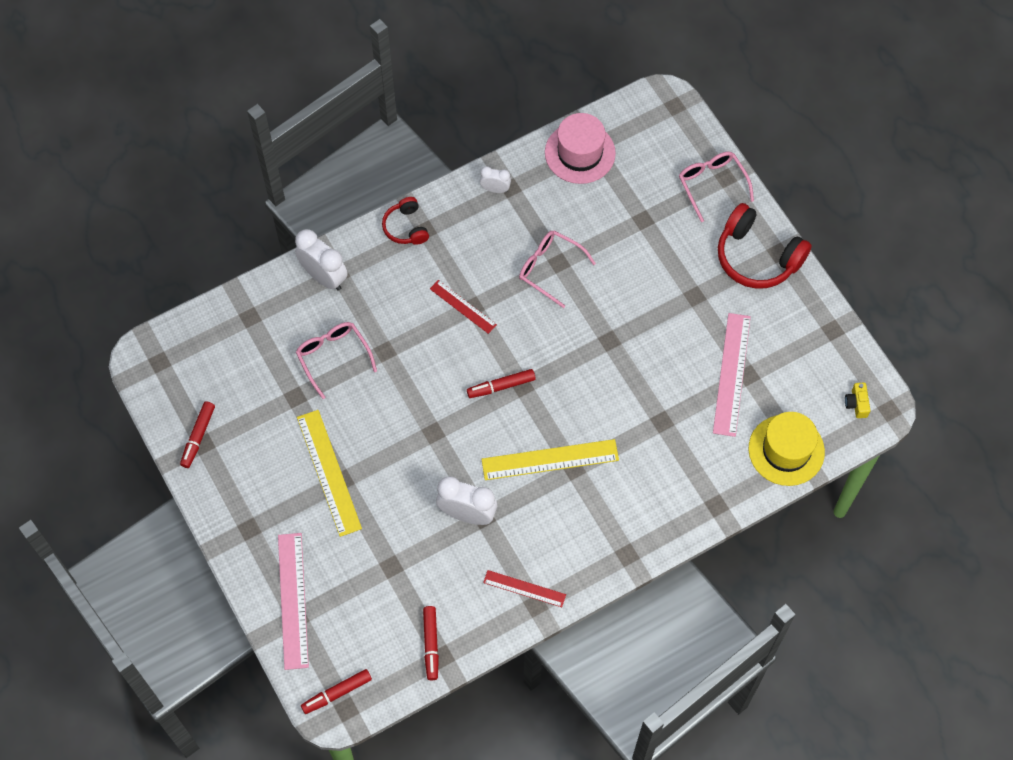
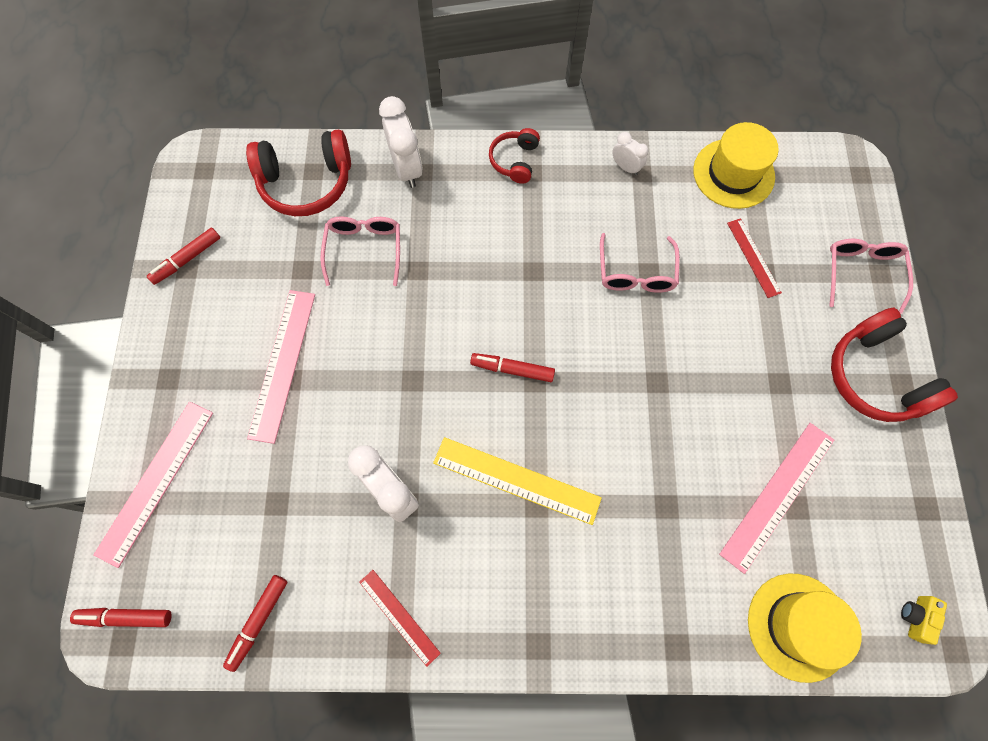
camera: 30 degrees right, 5 degrees up
yellow ruler [297,410,362,537] -> pink ruler [247,290,315,444]
red ruler [430,280,497,334] -> red ruler moved to [727,218,782,298]
pink glasses [519,231,596,308] -> pink glasses turned 150 degrees counterclockwise [600,233,680,293]
pink hat [545,113,616,184] -> yellow hat [693,122,779,209]
none -> red headphones [246,130,351,216]

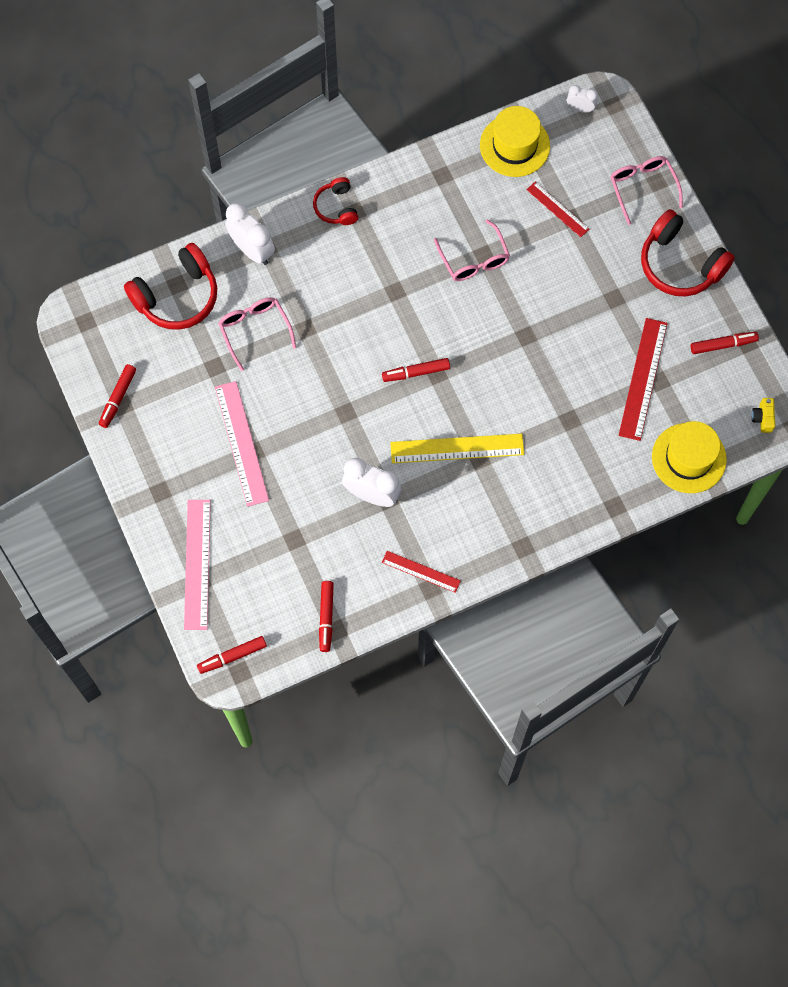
camera: 25 degrees left, 0 degrees up
white clock [612,132,649,175] -> white clock moved to [567,85,598,113]
pink ruler [719,423,834,574] -> red ruler [619,318,668,441]
none -> red marker [691,332,759,354]

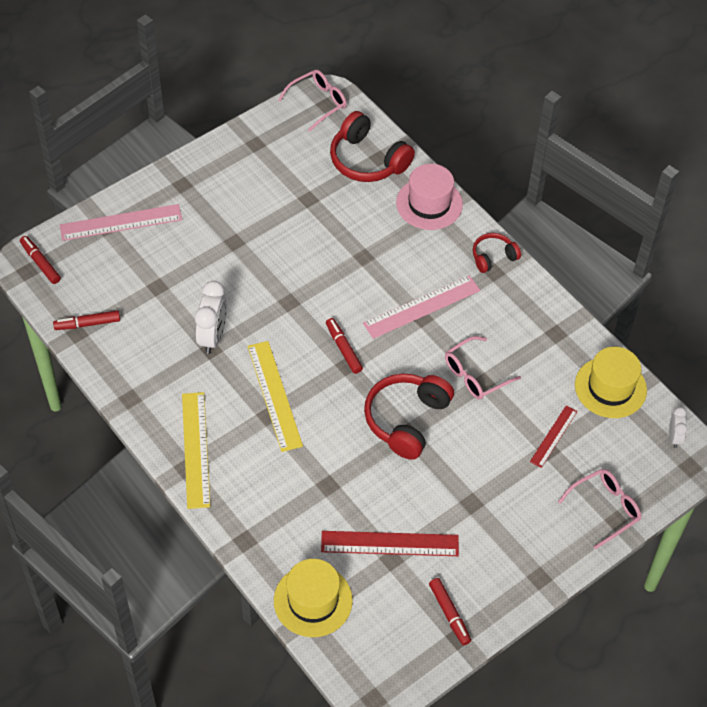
camera: 75 degrees right, 15 degrees down
red marker [99,364,136,428] -> none
pink ruler [215,381,269,507] -> pink ruler moved to [363,275,480,339]
pink glasses [218,297,296,371] -> pink glasses moved to [278,70,347,132]
white clock [225,203,275,265] -> pink hat [396,164,463,230]
red ruler [382,551,461,593] -> none
red headphones [641,209,735,296] -> red headphones moved to [364,374,454,460]
yellow camera [751,398,775,433] -> none
none -> yellow ruler [182,392,211,509]

